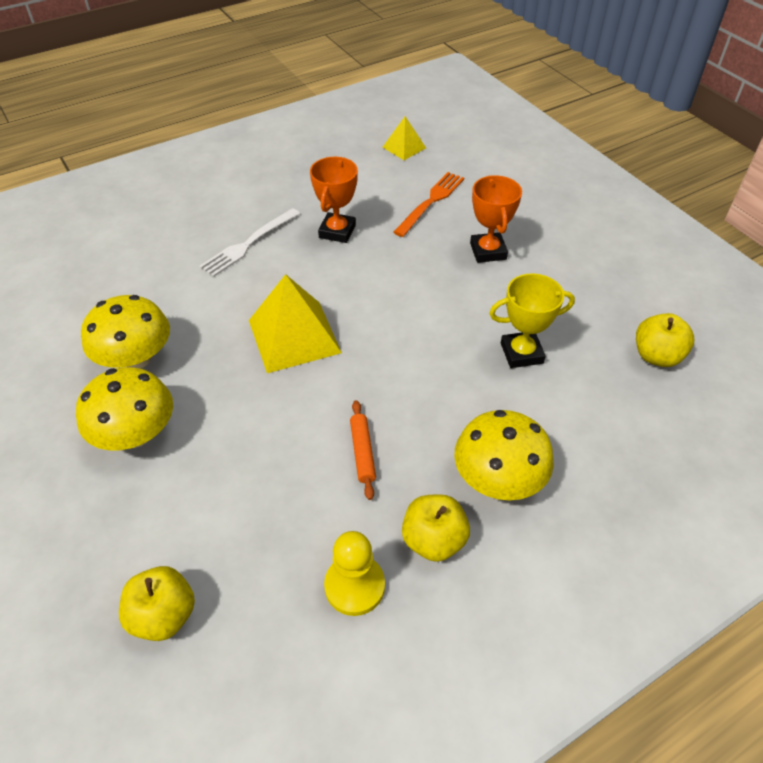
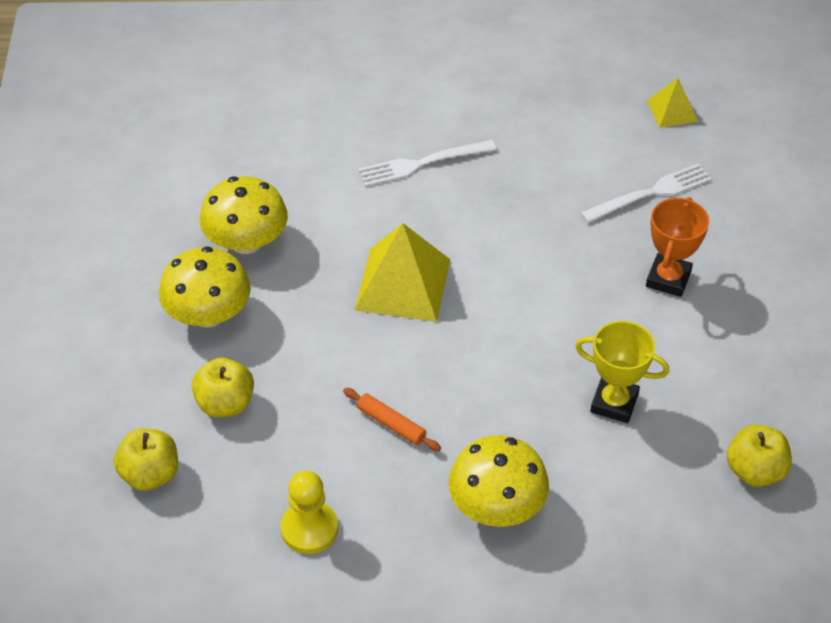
camera: 30 degrees right, 0 degrees up
orange trophy [310,157,358,243] -> none
orange rolling pin [350,400,376,500] -> orange rolling pin turned 75 degrees counterclockwise [343,388,441,451]
orange fork [393,172,464,237] -> white fork [581,164,712,223]
yellow apple [402,495,470,562] -> yellow apple moved to [191,357,254,417]

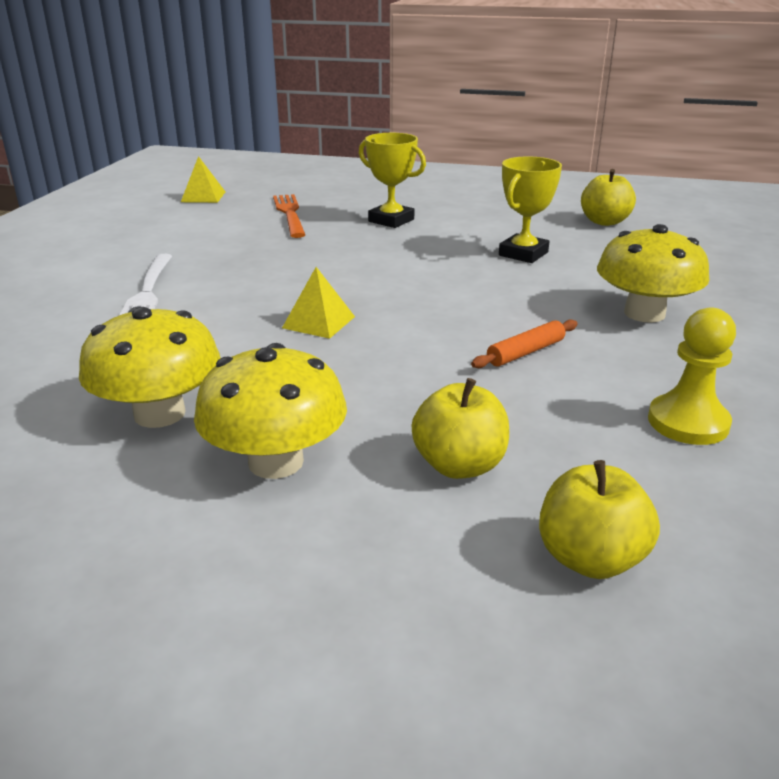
camera: 75 degrees left, 20 degrees down
yellow pyramid [355,223,450,322] -> yellow pyramid [282,267,355,339], size x0.54
white fork [581,164,712,223] -> orange fork [273,194,305,238]
orange trophy [646,197,709,297] -> yellow trophy [359,133,426,228]

